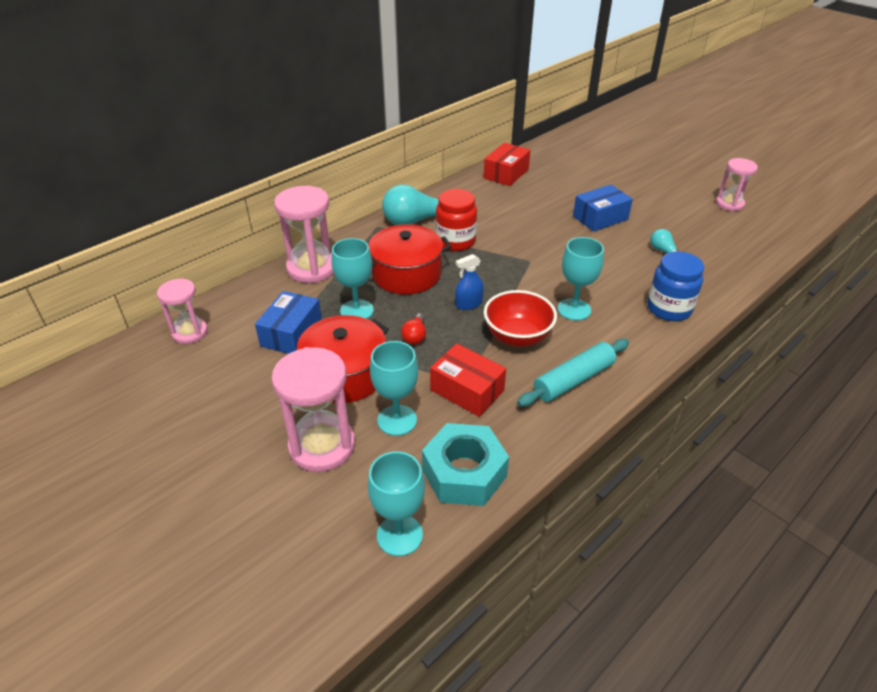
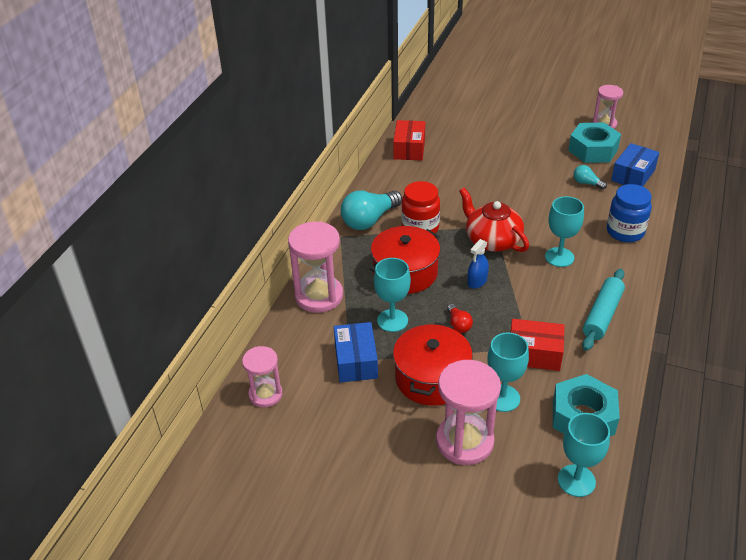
camera: 25 degrees left, 0 degrees up
red bowl [484,290,557,347] -> none
blue box [573,184,633,232] -> blue box moved to [611,143,659,187]
none -> red teapot [459,188,529,252]
none -> turquoise nut [568,123,621,163]

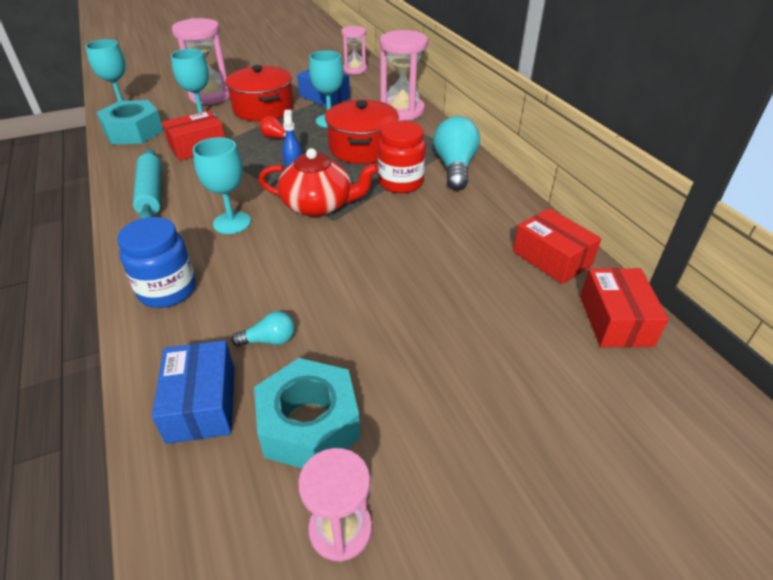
camera: 135 degrees right, 0 degrees up
none -> red box [580,268,669,348]

